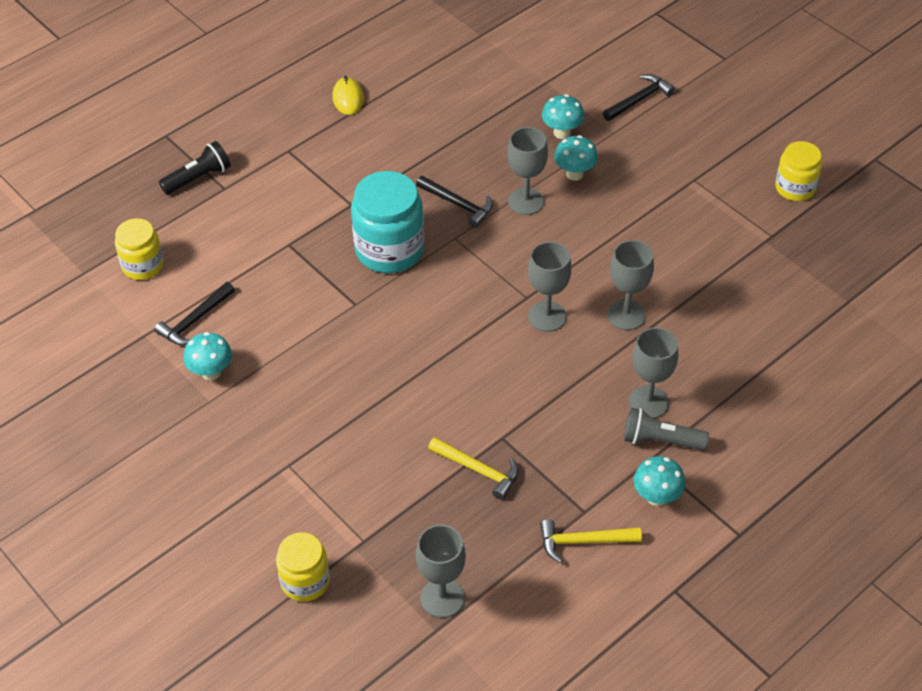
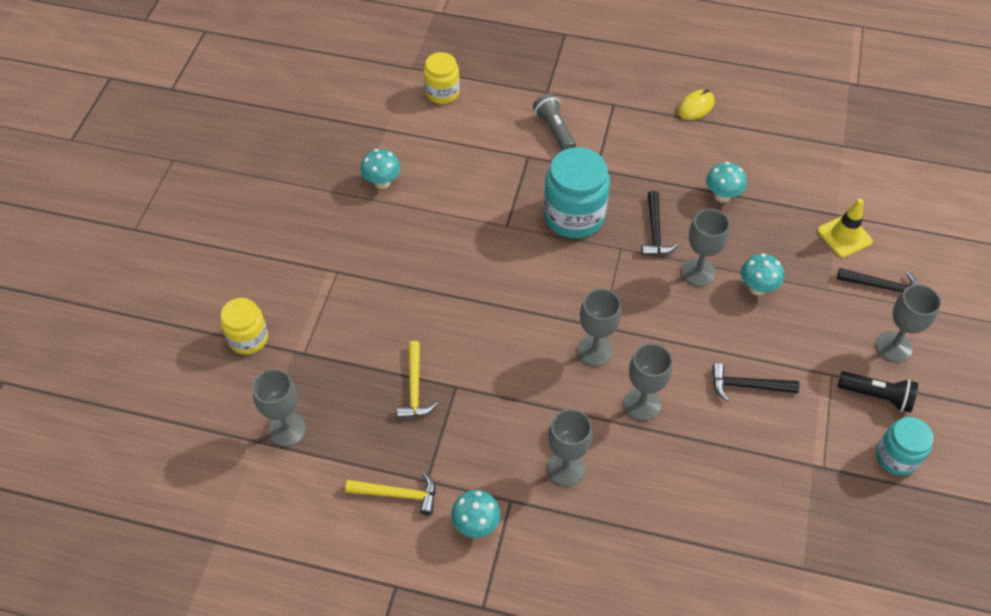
camera: 55 degrees right, 5 degrees up
black hammer [154,282,235,346] -> black hammer moved to [712,363,799,401]
black flashlight [159,141,231,195] -> black flashlight moved to [837,371,918,413]
yellow hammer [540,519,642,563] -> yellow hammer turned 135 degrees clockwise [345,472,436,515]
turquoise mushroom [542,94,585,139] -> turquoise mushroom moved to [706,162,747,203]
grey flashlight [624,408,709,450] -> grey flashlight moved to [533,93,576,150]
yellow jar [775,141,822,201] -> turquoise jar [876,417,933,476]
none -> yellow traffic cone [817,199,873,258]
none -> grey goblet [876,284,941,362]

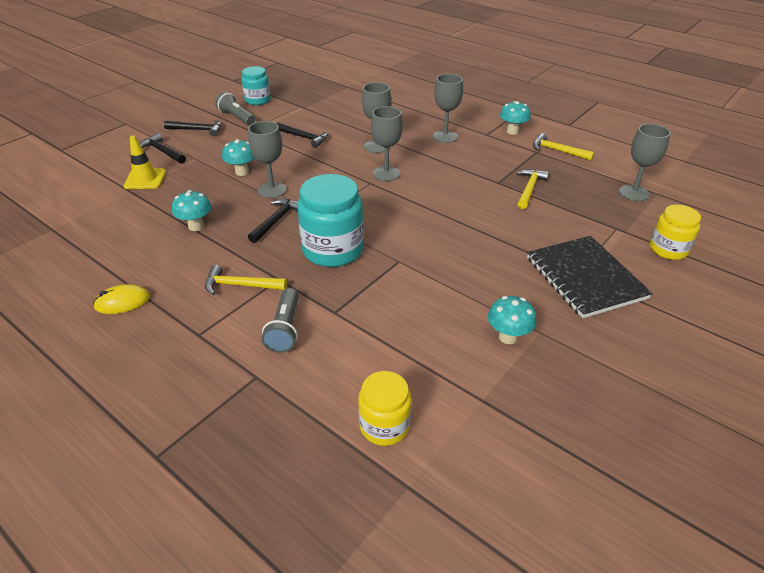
camera: 155 degrees left, 15 degrees down
black flashlight [837,371,918,413] -> grey flashlight [215,92,255,125]
grey goblet [876,284,941,362] -> black hammer [164,120,222,136]
none -> yellow hammer [205,265,287,295]
none -> black notebook [527,236,653,318]

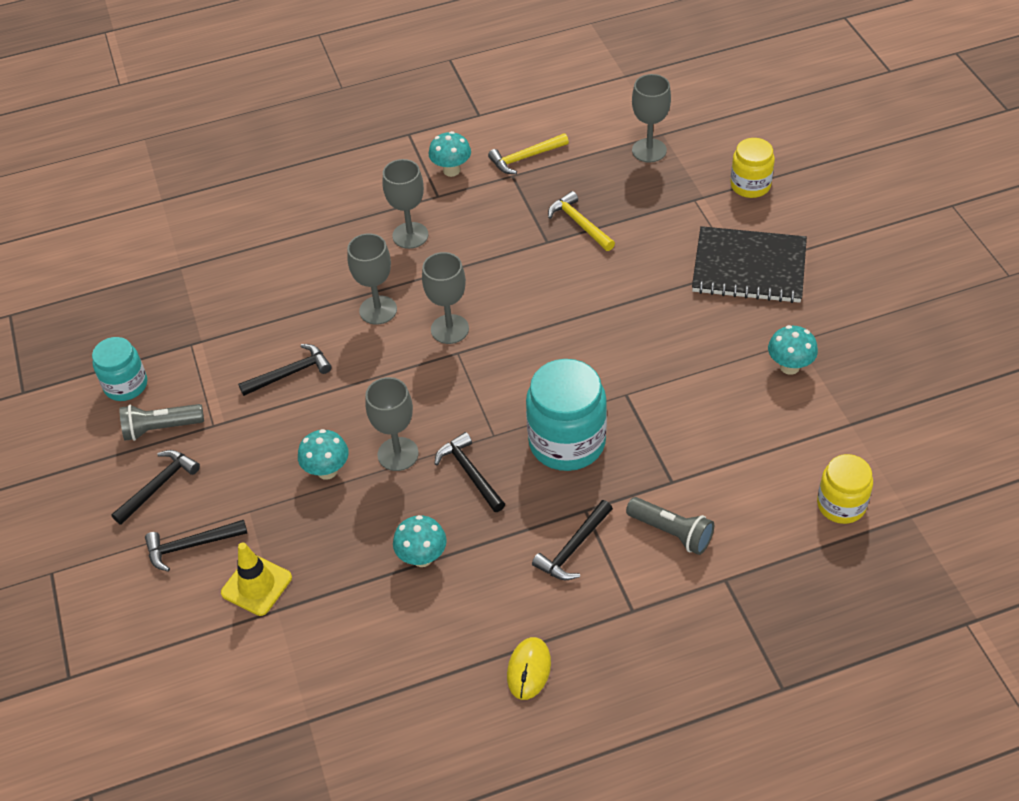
camera: 55 degrees left, 10 degrees up
yellow hammer [205,265,287,295] -> black hammer [532,500,613,580]

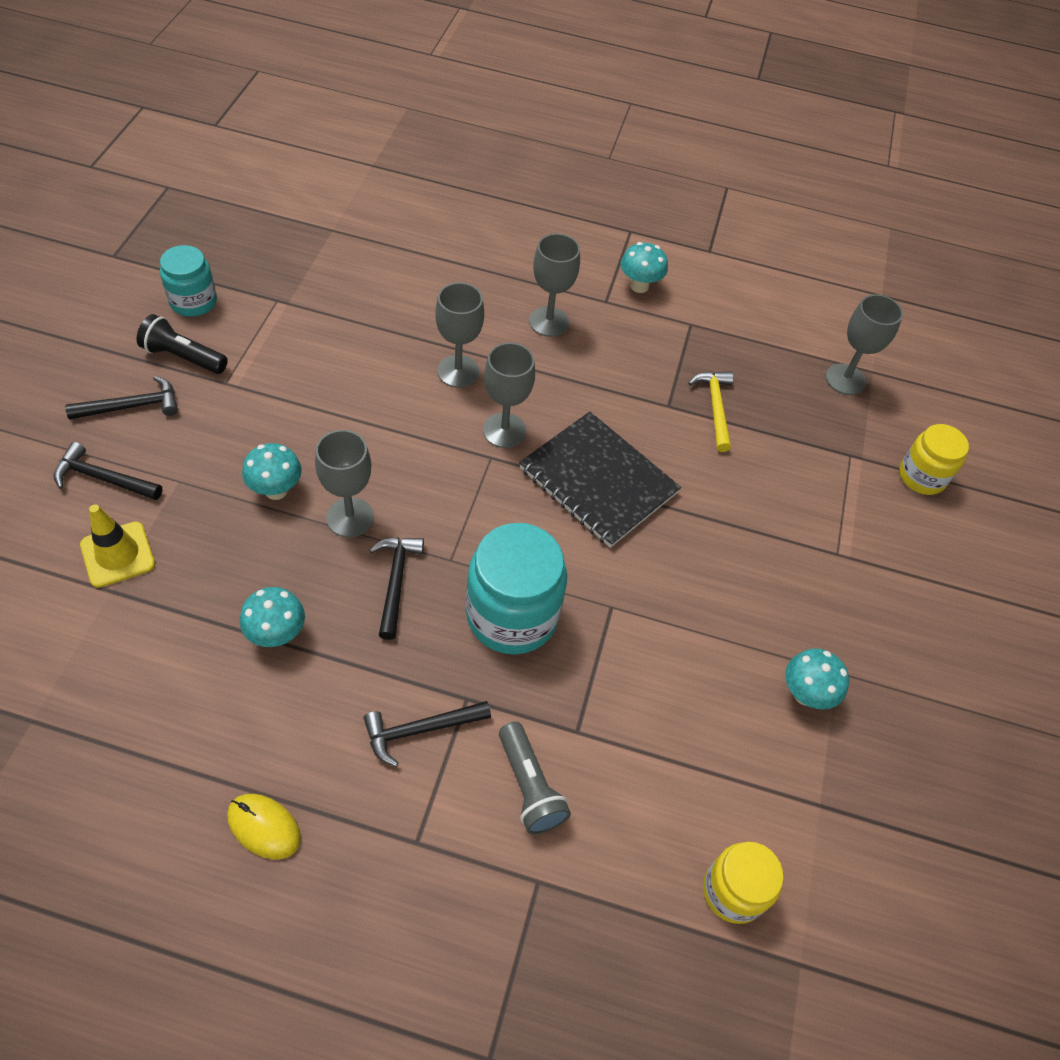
camera: 25 degrees right, 5 degrees up
grey flashlight [120,404,204,441] -> black flashlight [136,314,228,374]
black hammer [238,344,332,396] -> none
yellow hammer [488,133,569,174] -> none
yellow mouse [507,637,551,700] -> yellow mouse turned 75 degrees clockwise [227,794,301,860]
black notebook [692,226,807,303] -> black notebook moved to [519,411,681,548]

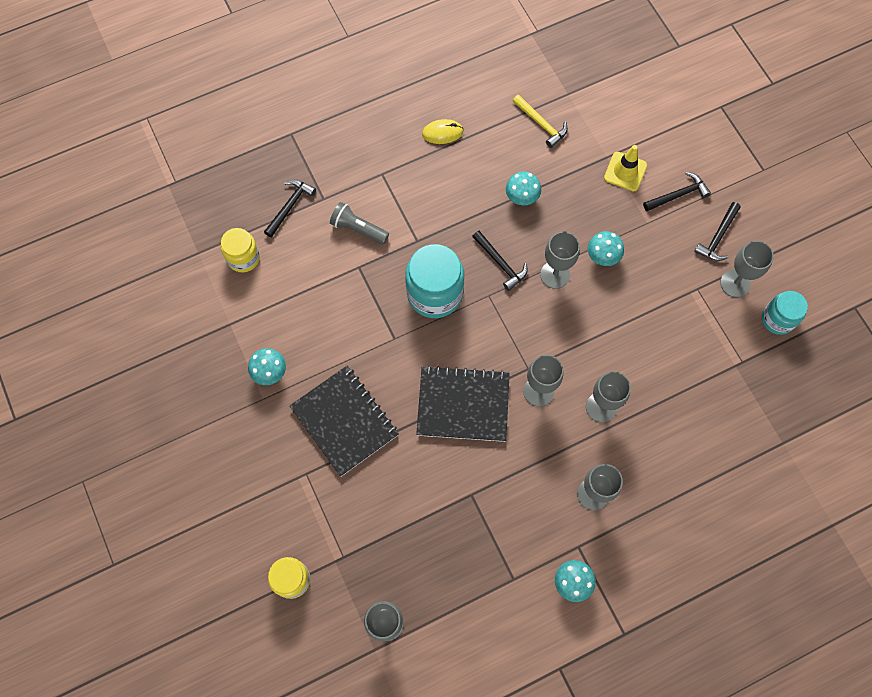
camera: 145 degrees right, 15 degrees up
black flashlight [136,314,228,374] -> grey goblet [720,241,774,298]
black hammer [364,701,491,767] -> black hammer moved to [264,180,316,237]
yellow hammer [688,371,734,452] -> yellow hammer moved to [513,95,568,148]
none -> black notebook [290,366,399,477]

